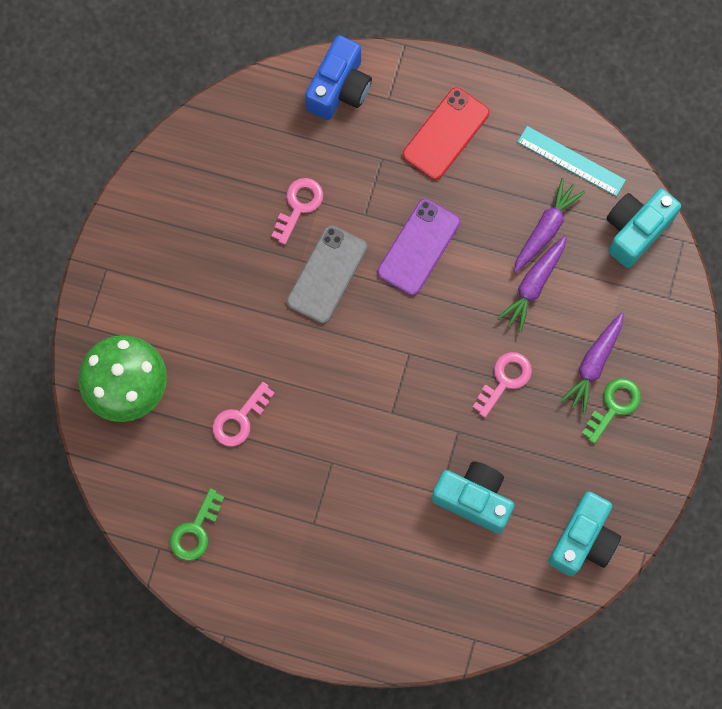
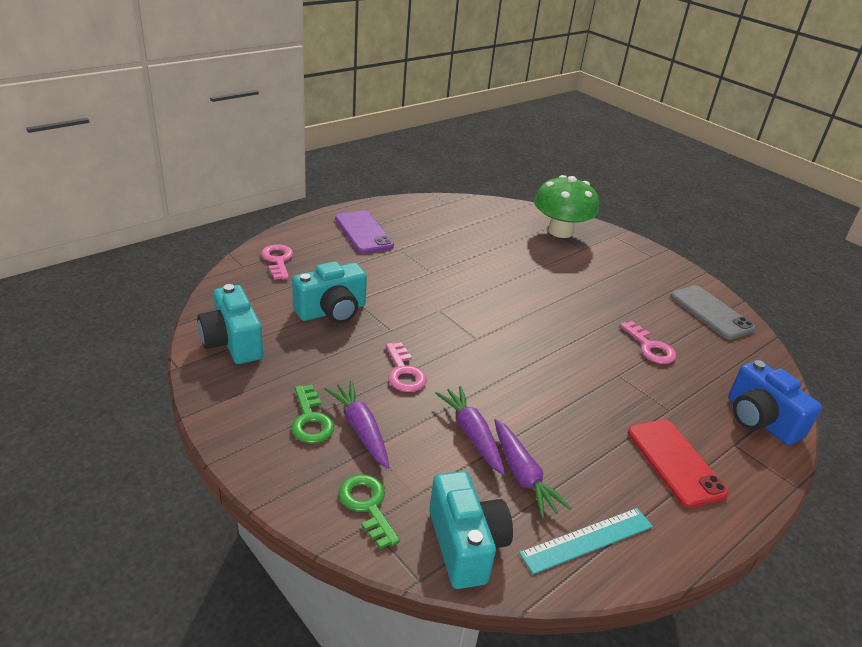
camera: 120 degrees right, 40 degrees down
green key [170,488,224,561] -> green key moved to [338,474,400,549]
pink key [212,382,275,447] -> pink key moved to [261,244,293,280]
grey phone [287,225,367,324] -> grey phone moved to [670,285,755,340]
purple phone [377,199,460,296] -> purple phone moved to [335,210,394,253]

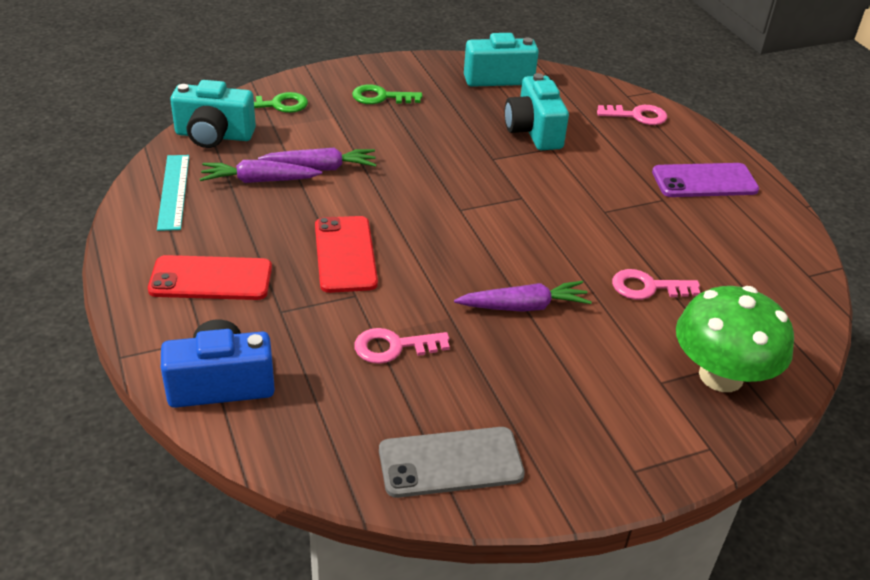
camera: 110 degrees right, 5 degrees up
purple carrot [325,381,389,469] -> purple carrot moved to [454,281,592,312]
pink key [386,342,427,392] -> pink key moved to [612,269,700,300]
none -> red phone [315,216,378,293]

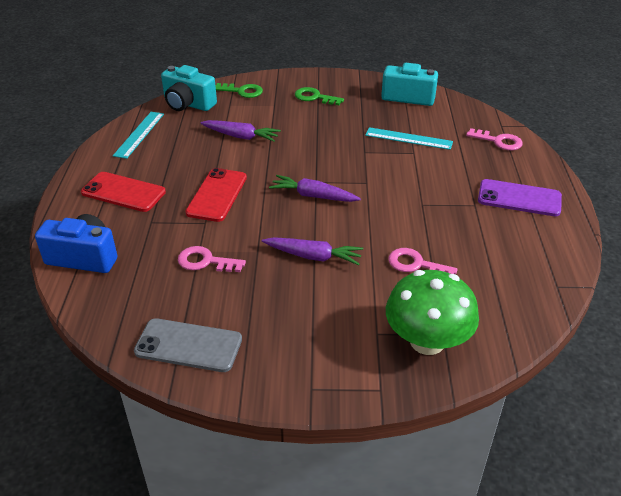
camera: 25 degrees right, 0 degrees up
purple carrot [200,160,322,183] -> purple carrot moved to [269,175,361,202]
turquoise camera [504,73,569,150] -> turquoise ruler [365,127,453,150]

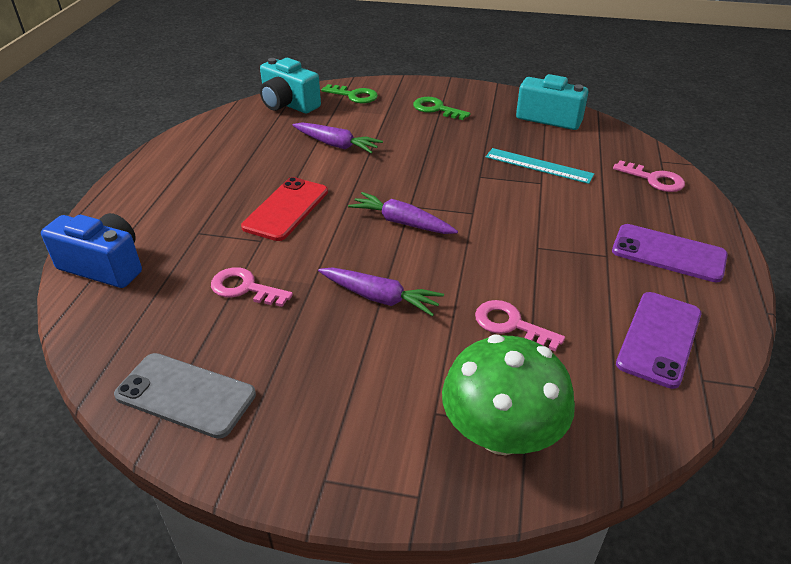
camera: 10 degrees right, 0 degrees up
red phone [81,172,166,212] -> none
turquoise ruler [113,112,164,159] -> none
none -> purple phone [616,292,701,389]

